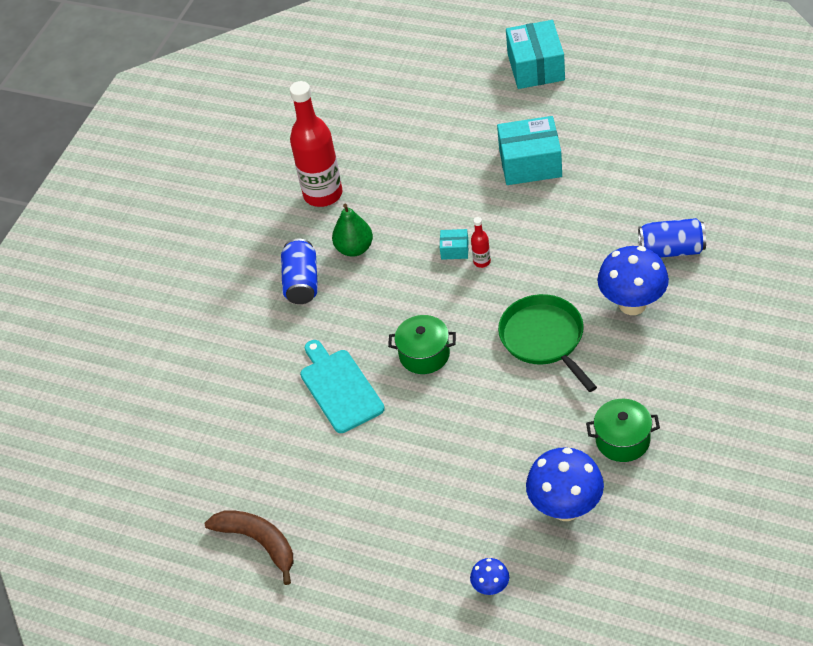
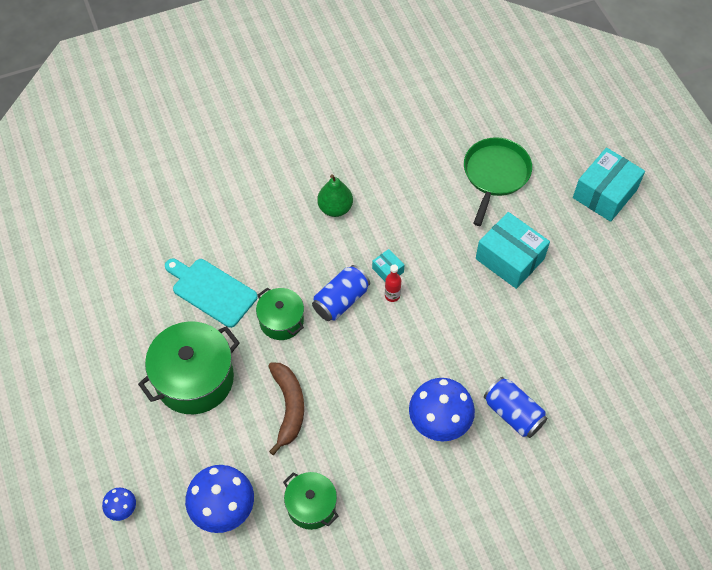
camera: 40 degrees right, 10 degrees up
brown banana [204,511,293,585] -> brown banana moved to [268,362,304,455]
blue can [281,239,318,304] -> blue can moved to [312,265,370,321]
red bottle [290,81,343,207] -> none
turquoise cutting board [300,340,385,433] -> turquoise cutting board turned 75 degrees counterclockwise [165,259,258,328]
green pan [498,294,597,392] -> green pan moved to [464,137,532,226]
none -> green pot [138,321,240,414]

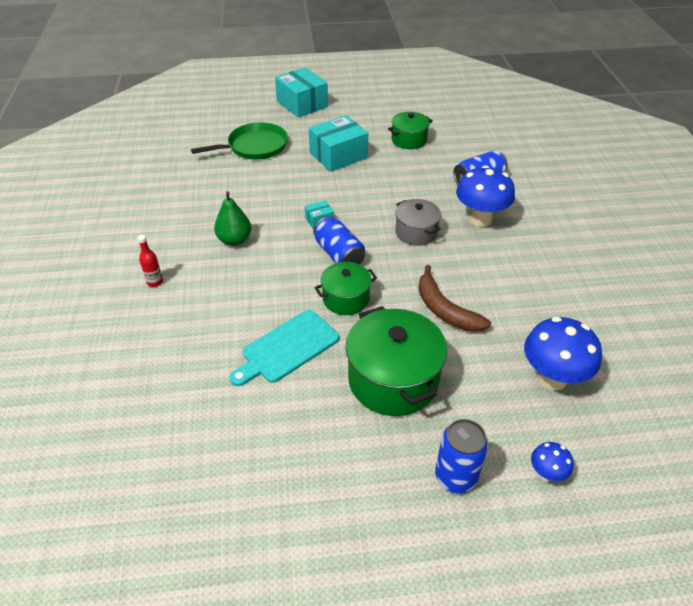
camera: 75 degrees left, 15 degrees down
brown banana [268,362,304,455] -> brown banana turned 135 degrees counterclockwise [418,265,491,332]
green pot [283,472,339,530] -> green pot moved to [388,112,433,149]
red bottle [385,265,401,302] -> red bottle moved to [137,235,163,287]
green pan [464,137,532,226] -> green pan turned 120 degrees clockwise [191,122,288,159]
none -> grey pot [395,199,441,246]
none -> blue can [435,419,488,493]

